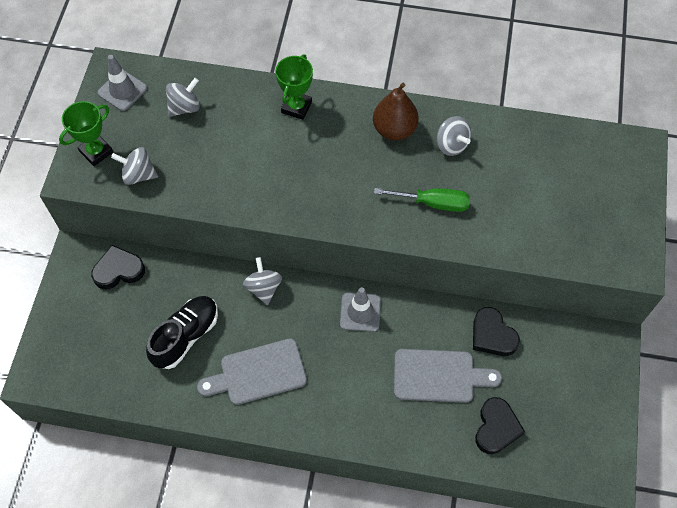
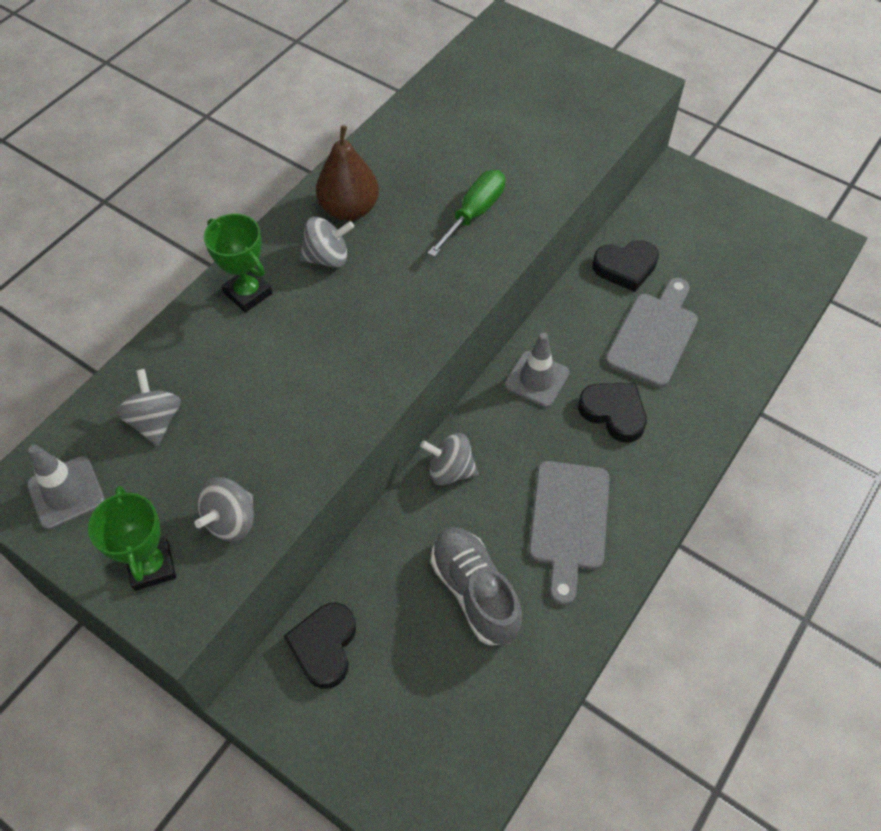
camera: 65 degrees left, 5 degrees down
black shoe [146,296,218,369] -> grey shoe [431,527,522,645]
grey spinning top [437,116,471,156] -> grey spinning top moved to [299,217,354,268]
black heart [475,397,525,454] -> black heart moved to [578,383,647,443]

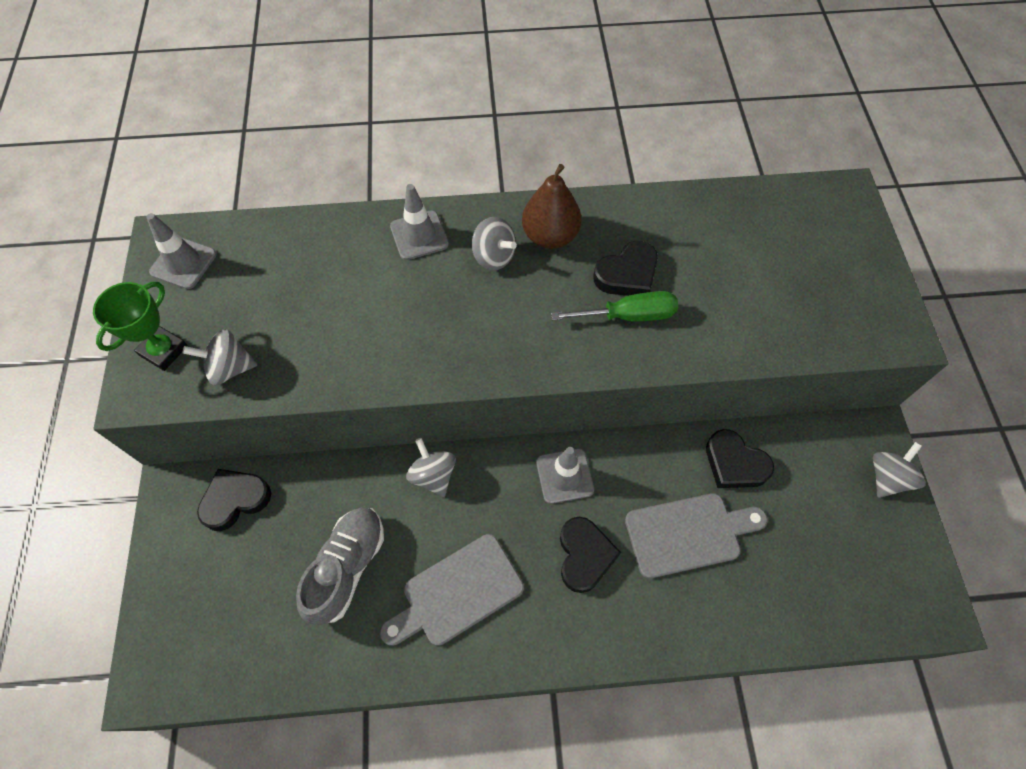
camera: 50 degrees right, 5 degrees up
grey spinning top [116,369,181,447] -> grey spinning top moved to [873,442,926,498]
green trophy [204,214,272,313] -> grey traffic cone [390,184,449,260]
none -> black heart [593,241,658,296]

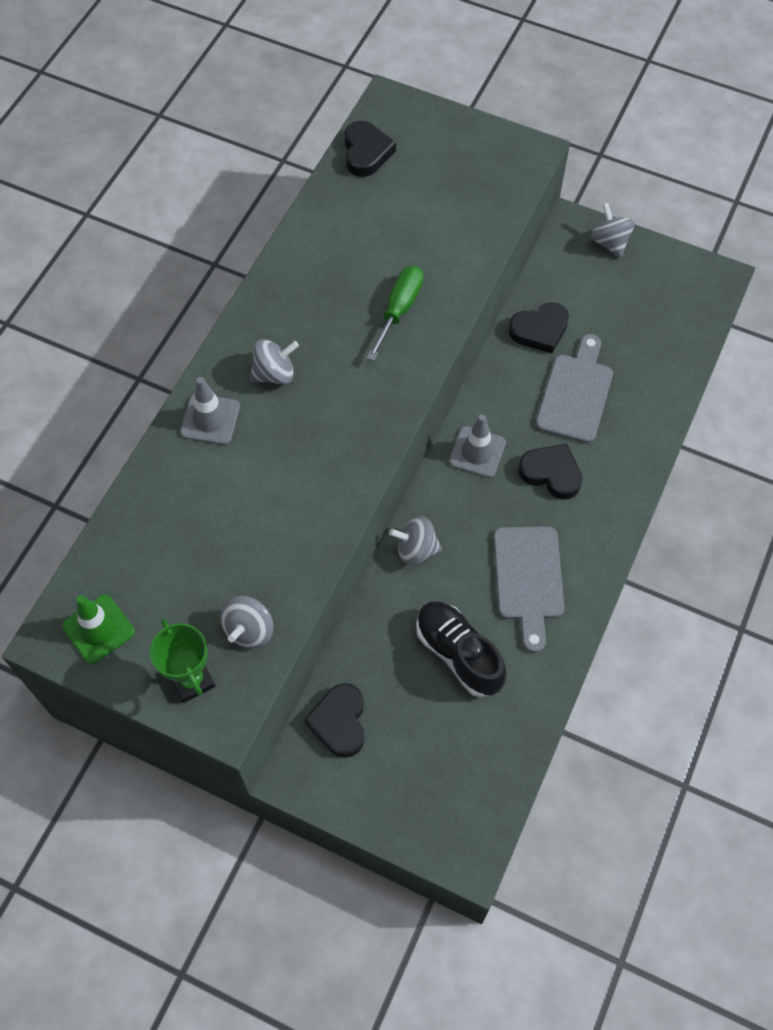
camera: 60 degrees left, 0 degrees up
grey traffic cone [146,213,217,289] -> green traffic cone [62,595,135,664]
grey shoe [296,508,384,625] -> black shoe [416,601,507,697]
brown pear [522,164,582,249] -> none
black heart [593,241,658,296] -> black heart moved to [344,121,396,177]

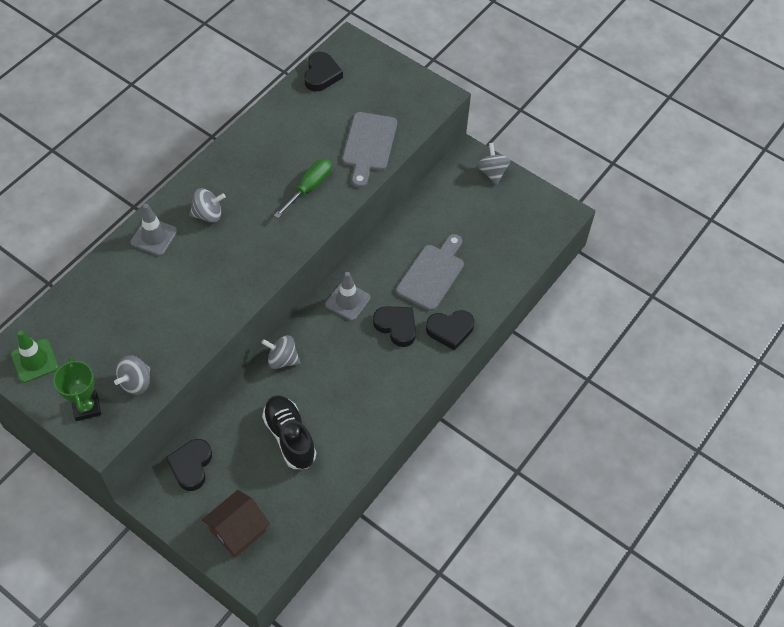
camera: 10 degrees right, 5 degrees down
grey cutting board [493,526,564,653] -> grey cutting board moved to [342,112,397,188]
black heart [509,302,569,354] -> black heart moved to [426,310,474,351]
none -> brown house [202,490,270,558]

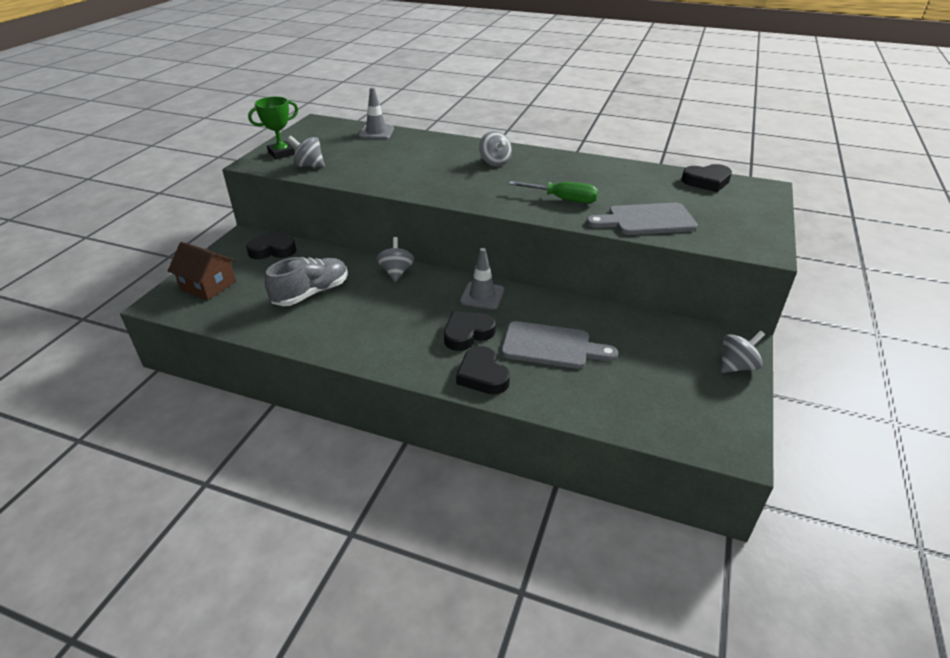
camera: 75 degrees right, 20 degrees down
green traffic cone [11,330,59,383] -> none
grey traffic cone [130,204,178,256] -> grey traffic cone moved to [358,87,394,139]
black shoe [262,395,316,469] -> grey shoe [265,257,348,306]
black heart [373,306,416,347] -> black heart turned 150 degrees counterclockwise [444,312,496,351]

